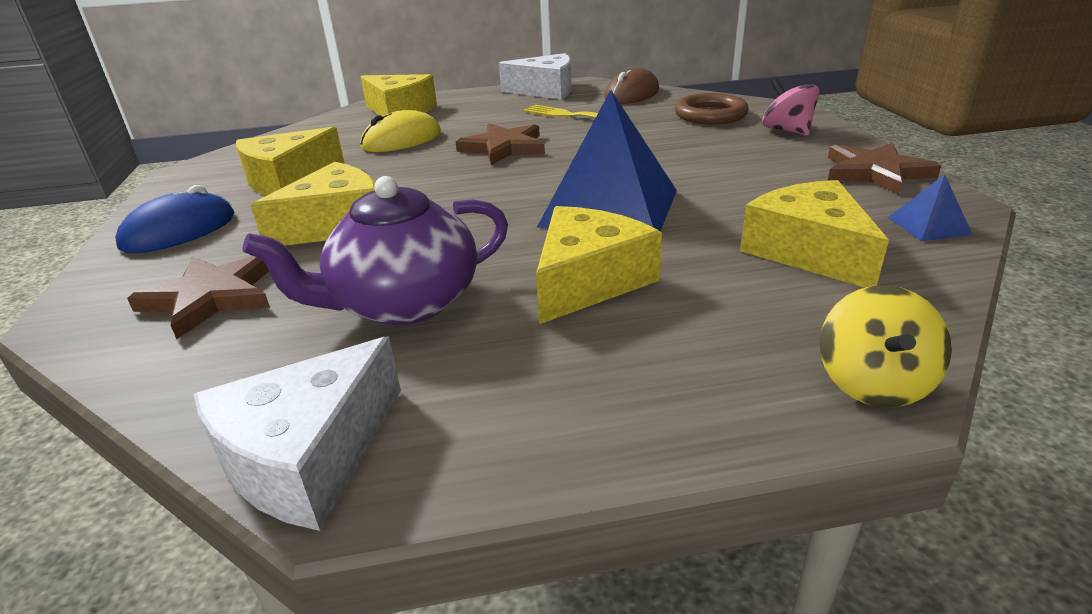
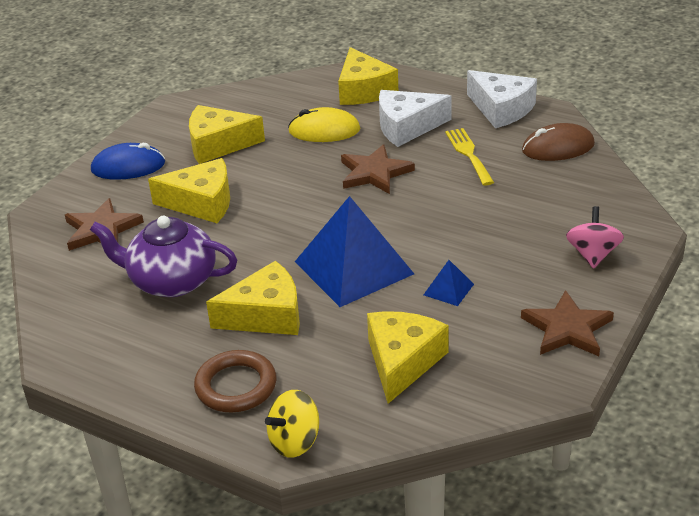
camera: 40 degrees right, 5 degrees up
white cheese [194,337,401,531] -> white cheese moved to [379,90,452,147]
brown ring [675,93,749,124] -> brown ring moved to [194,350,277,413]
blue pyramid [888,174,973,241] -> blue pyramid moved to [424,260,474,306]

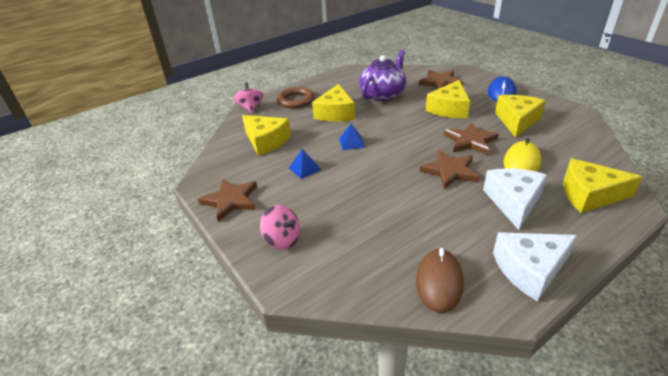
camera: 115 degrees right, 0 degrees up
yellow spinning top [265,390,319,458] -> pink spinning top [234,82,263,113]
blue pyramid [295,196,414,307] -> blue pyramid [339,124,365,150], size x0.42
yellow fork [445,128,494,186] -> none
none -> brown star [444,122,499,155]

